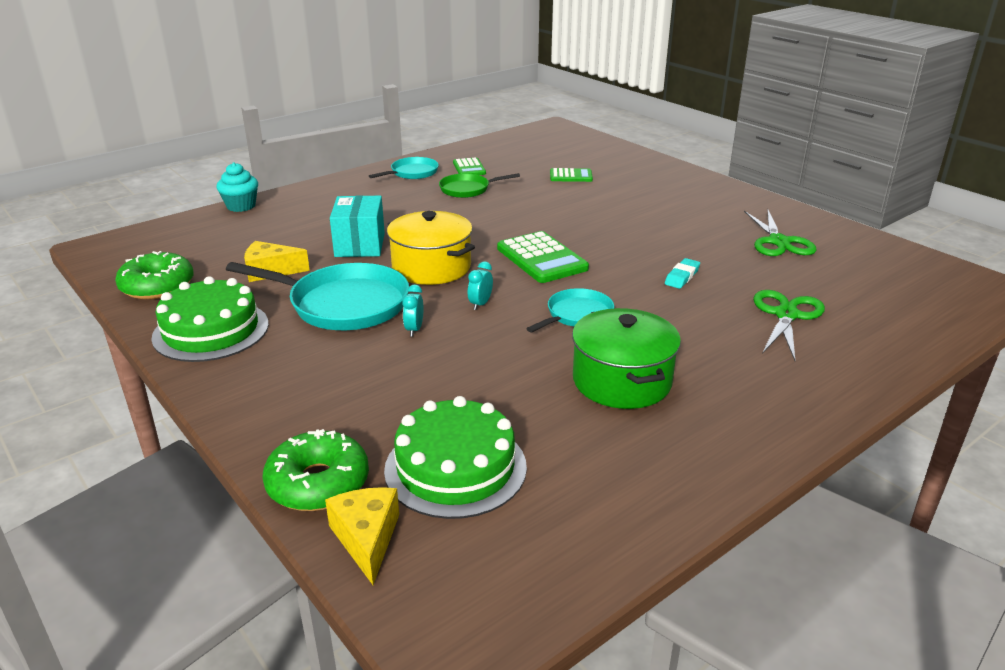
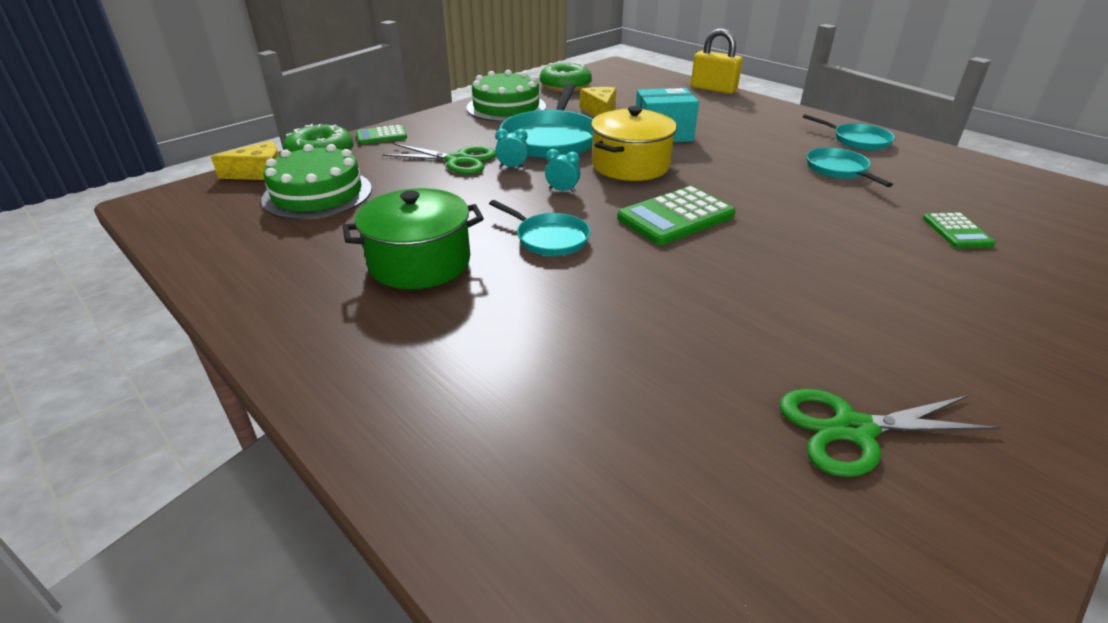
camera: 85 degrees right, 5 degrees up
turquoise cupcake [216,162,258,212] -> yellow padlock [691,28,743,94]
green pan [439,173,520,198] -> turquoise pan [807,147,893,187]
green calculator [453,157,486,175] -> green calculator moved to [356,125,407,144]
turquoise eraser [665,258,700,289] -> none
green scissors [753,290,825,361] -> green scissors moved to [382,144,496,174]

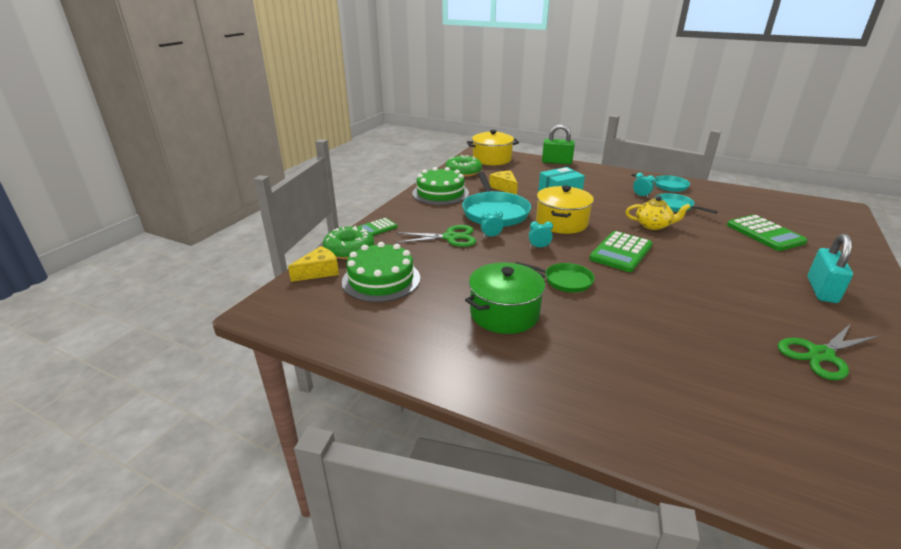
camera: 20 degrees left, 5 degrees down
turquoise pan [489,200,591,256] -> green pan [516,262,595,293]
yellow padlock [691,28,743,94] -> green padlock [542,124,575,164]
green calculator [923,212,996,248] -> green calculator [727,215,807,251], size x1.73
none -> yellow pot [467,130,519,165]
none -> yellow teapot [626,196,691,230]
none -> turquoise clock [633,173,655,198]
none -> turquoise padlock [807,234,853,303]

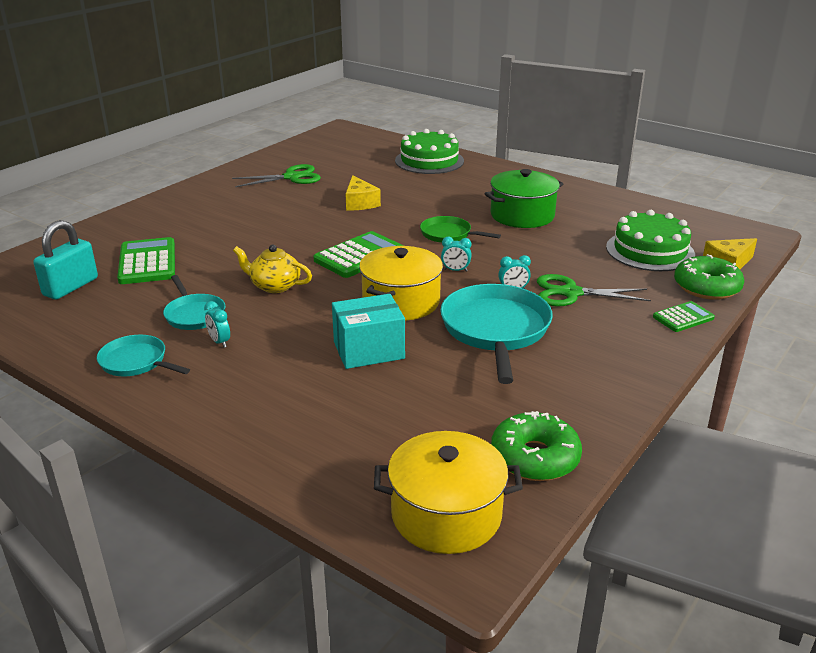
camera: 170 degrees left, 0 degrees up
green cake [412,167,469,205] -> green cake moved to [395,129,464,174]
yellow cheese [489,170,518,195] -> yellow cheese moved to [345,175,381,210]
green padlock [542,124,575,164] -> none
turquoise padlock [807,234,853,303] -> turquoise padlock moved to [33,220,98,300]

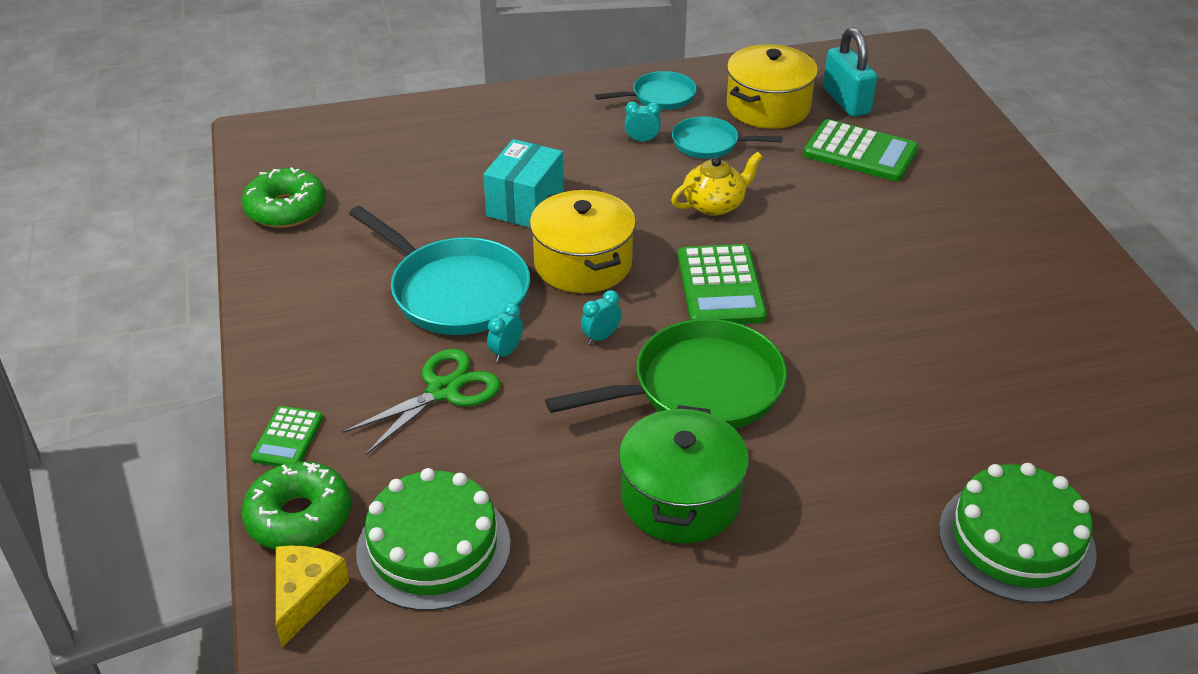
camera: 130 degrees right, 10 degrees up
green scissors [232,164,321,187] -> none
yellow cheese [345,175,381,210] -> none
yellow pot [374,431,523,554] -> yellow pot moved to [727,44,818,129]
green pan [420,216,501,243] -> green pan [545,319,787,429], size x1.79

